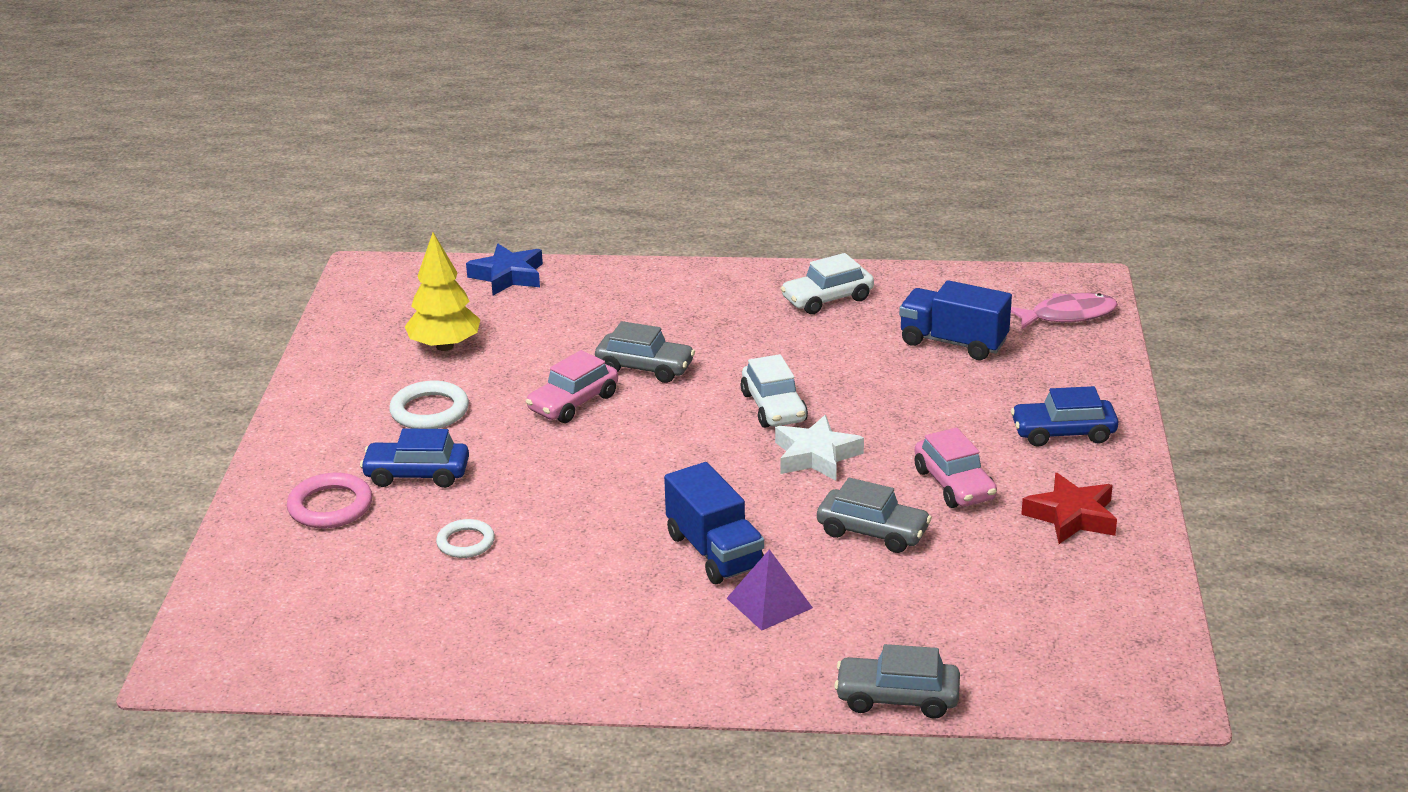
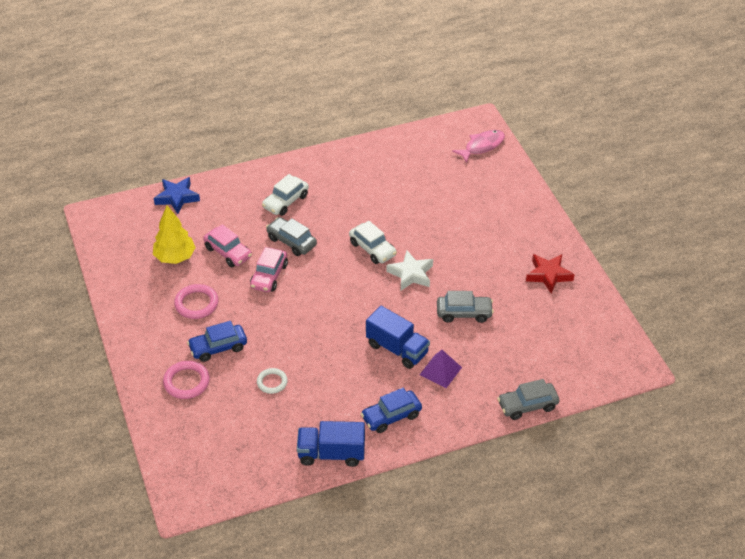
camera: 25 degrees left, 15 degrees up
white ring [389,381,469,429] -> pink ring [174,284,219,319]
grey car [595,321,695,383] -> grey car turned 135 degrees counterclockwise [266,217,317,256]
white car [781,253,874,314] -> white car moved to [262,174,309,216]
blue truck [899,280,1012,360] -> blue truck moved to [297,421,365,467]
pink car [915,427,997,508] -> pink car moved to [203,224,252,267]
blue car [1011,386,1118,447] -> blue car moved to [361,388,422,433]

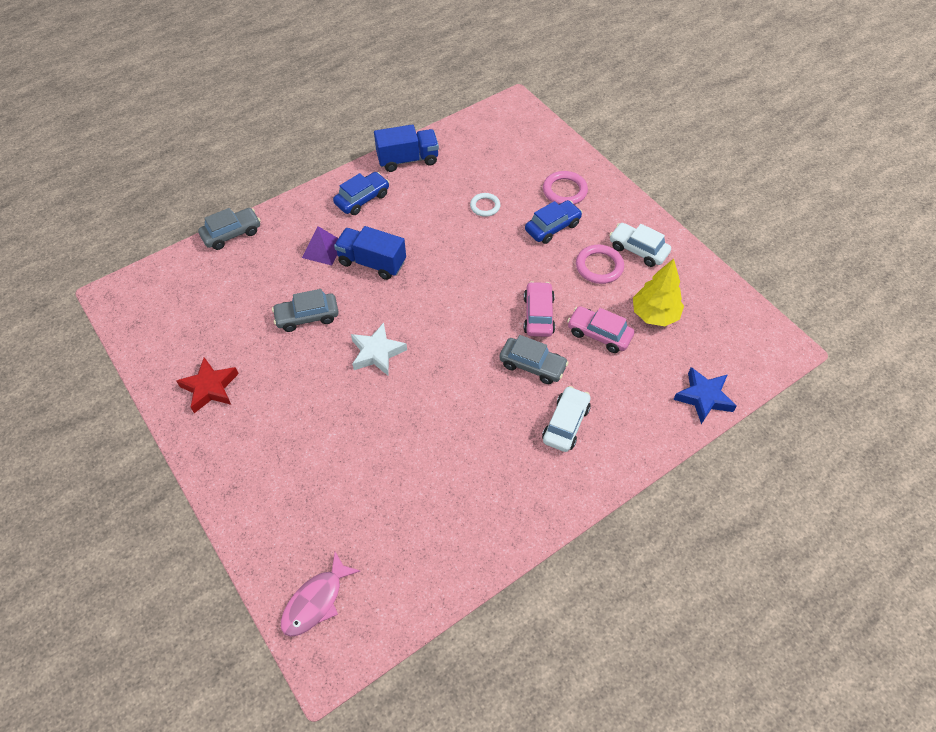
camera: 165 degrees right, 10 degrees up
white car [349,221,397,264] -> white car moved to [609,223,671,267]

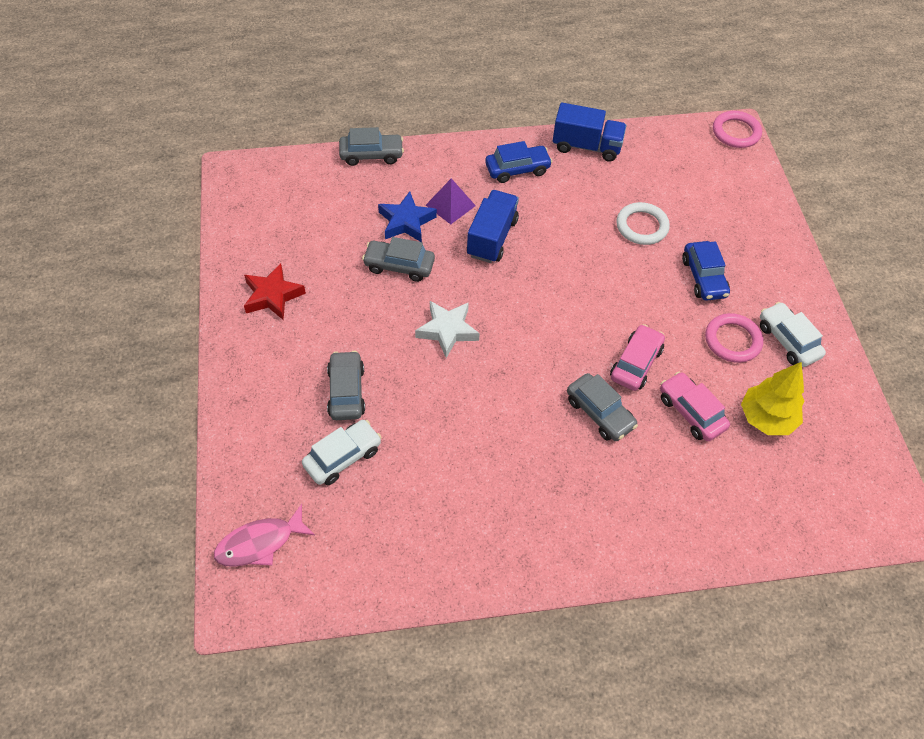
camera: 25 degrees right, 0 degrees up
blue truck [334,226,406,280] -> blue truck turned 60 degrees clockwise [467,190,519,263]
white ring [470,193,501,217] -> white ring [616,202,670,245], size x1.50
blue car [525,200,582,244] -> blue car turned 90 degrees clockwise [682,241,730,301]
white car [542,386,591,452] -> white car moved to [302,420,382,485]
pink ring [543,171,588,205] -> pink ring moved to [713,111,762,148]
blue star [673,367,737,424] -> blue star moved to [378,191,437,242]
none -> grey car [327,351,365,420]

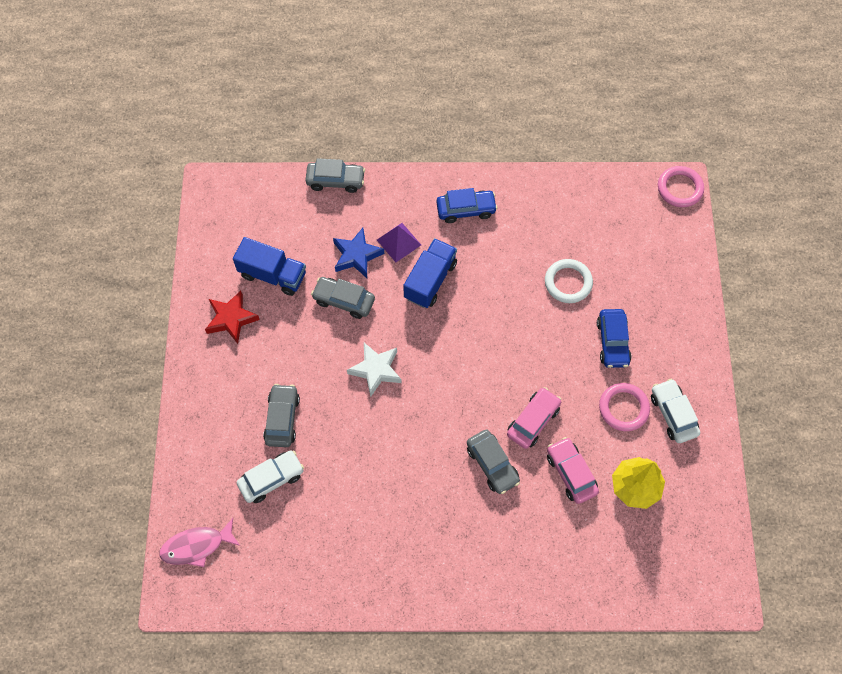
camera: 10 degrees right, 10 degrees up
blue truck [553,102,627,162] -> blue truck moved to [233,237,306,296]

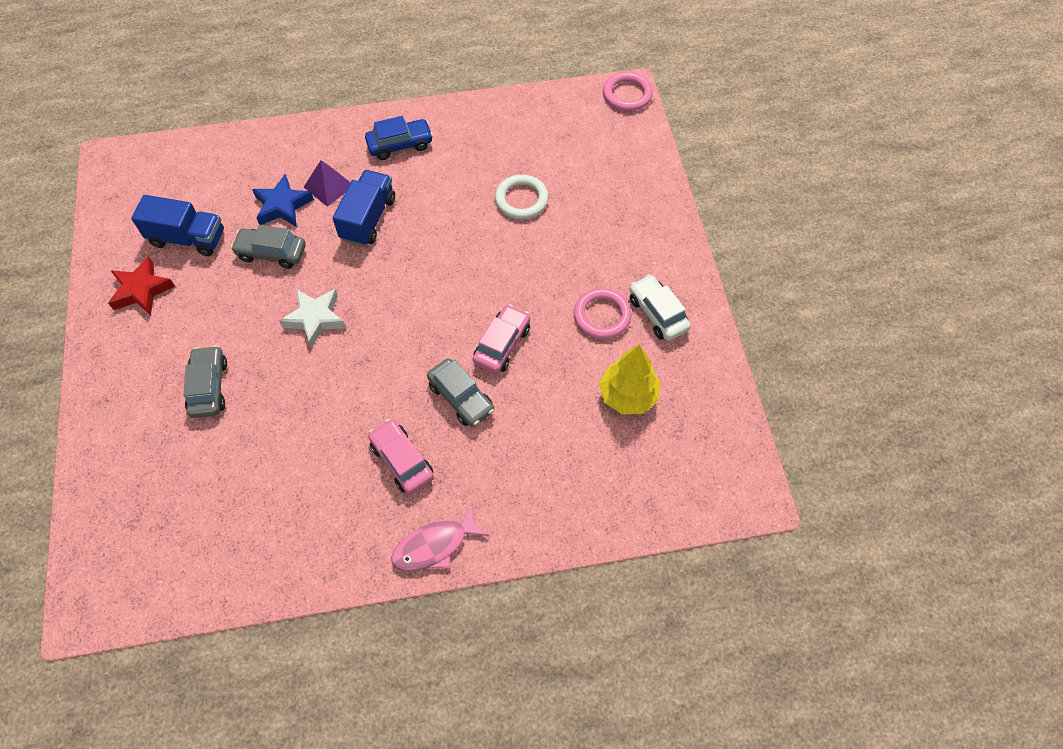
camera: 10 degrees left, 5 degrees down
pink fish [159,518,240,567] -> pink fish moved to [391,505,489,571]
white car [237,451,304,503] -> none
grey car [306,158,365,193] -> none
pink car [547,437,599,504] -> pink car moved to [368,419,434,494]
blue car [597,309,632,368] -> none

